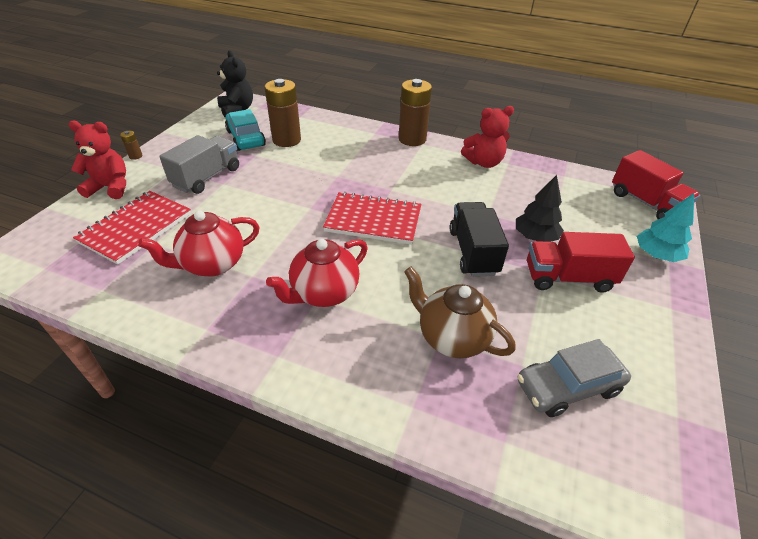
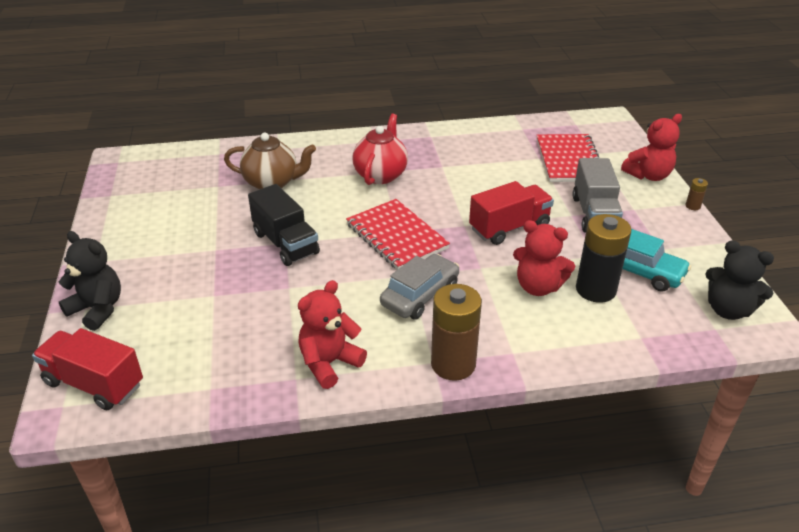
camera: 150 degrees right, 5 degrees down
red teapot [138,210,259,277] -> none
brown battery [264,79,301,147] -> black battery [576,214,632,303]
red notebook [323,192,421,245] -> red notebook turned 75 degrees clockwise [346,199,450,270]
black tree [516,175,564,242] -> none
grey car [517,339,631,417] -> grey car moved to [380,254,459,320]
red truck [527,232,635,293] -> red truck moved to [469,181,554,245]
turquoise tree [637,193,694,262] -> black teddy bear [59,231,121,331]
none -> red teddy bear [513,220,575,296]

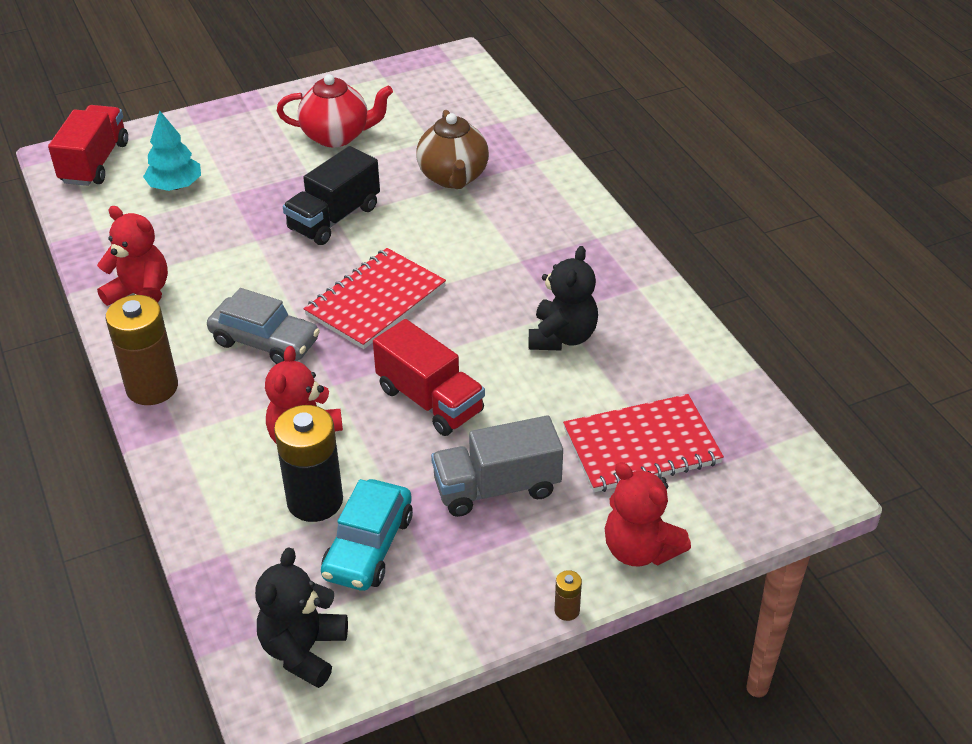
camera: 75 degrees right, 5 degrees up
black teddy bear [59,231,121,331] -> black teddy bear moved to [529,246,598,351]
red teapot [353,114,408,185] -> red teapot moved to [277,74,393,147]
none -> turquoise tree [143,110,201,191]

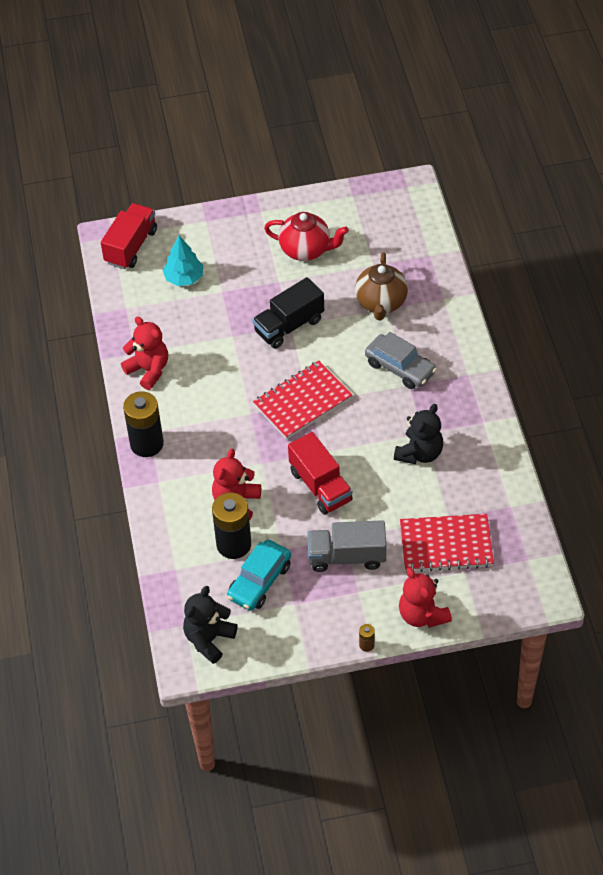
camera: 15 degrees right, 10 degrees up
brown battery [106,295,178,405] -> black battery [123,391,164,457]
grey car [207,288,320,364] -> grey car moved to [365,332,437,389]

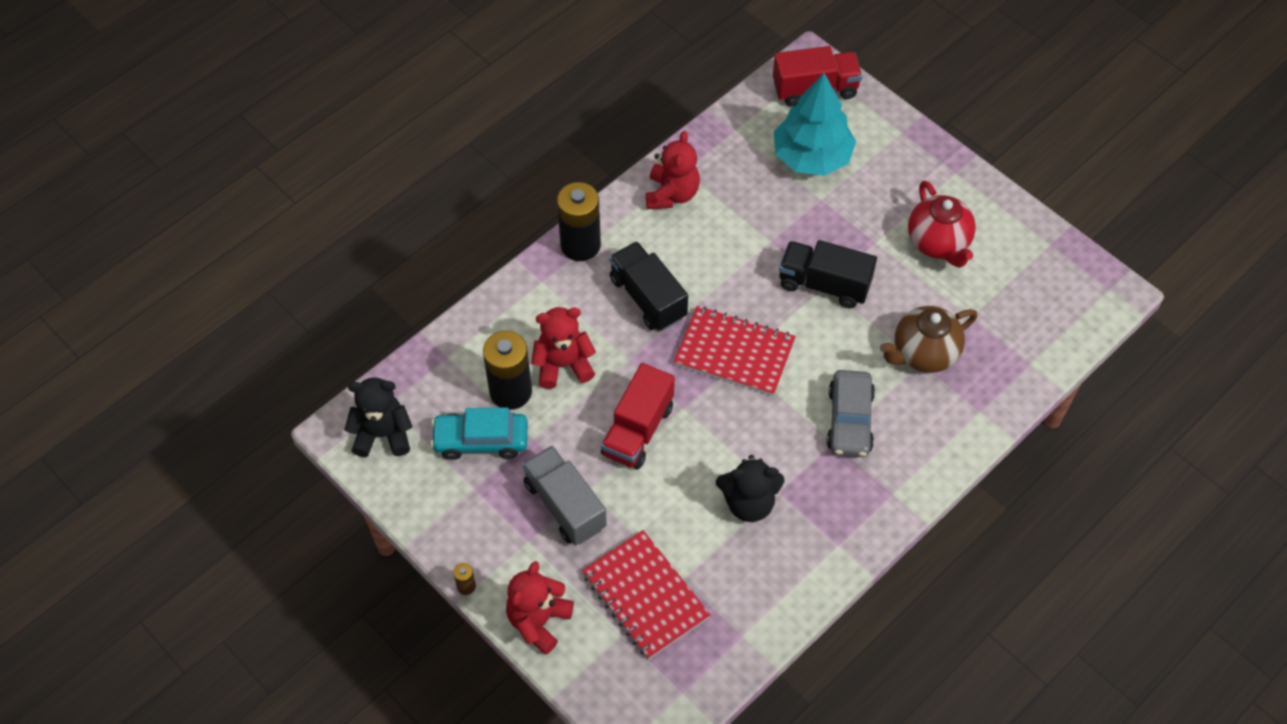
camera: 55 degrees right, 5 degrees up
turquoise tree [162,236,203,286] -> turquoise tree [774,73,856,176], size x1.62
none -> black truck [609,241,688,331]

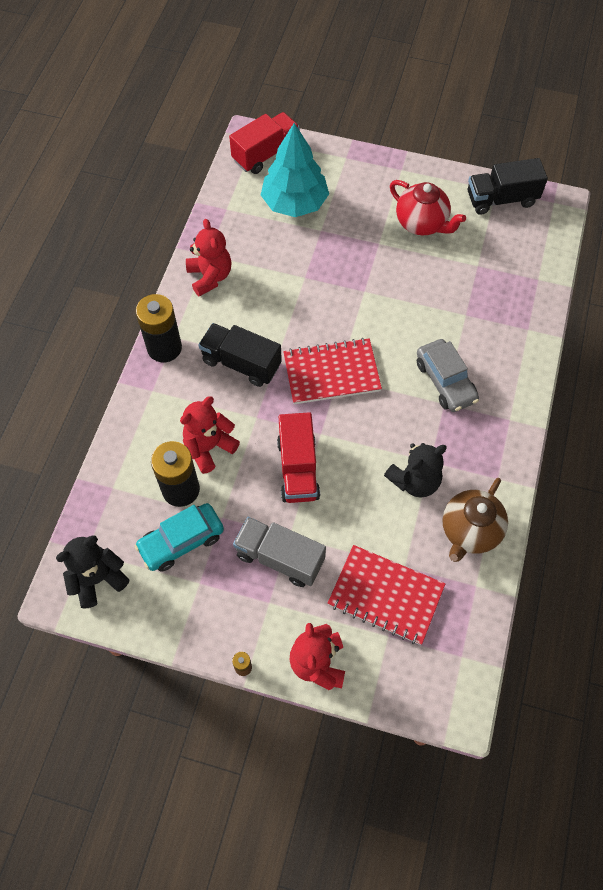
camera: 30 degrees left, 5 degrees up
black truck [779,240,877,308] -> black truck moved to [468,158,548,215]
brown teapot [880,306,977,373] -> brown teapot moved to [442,478,508,562]

